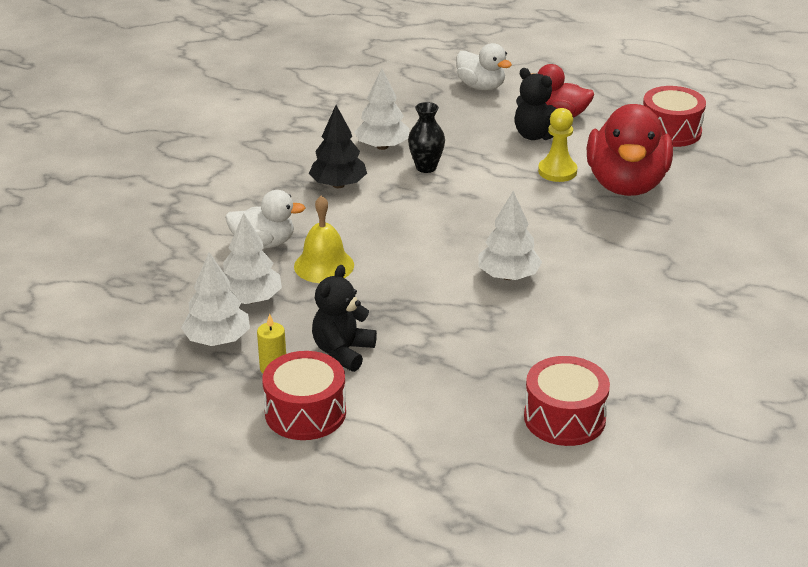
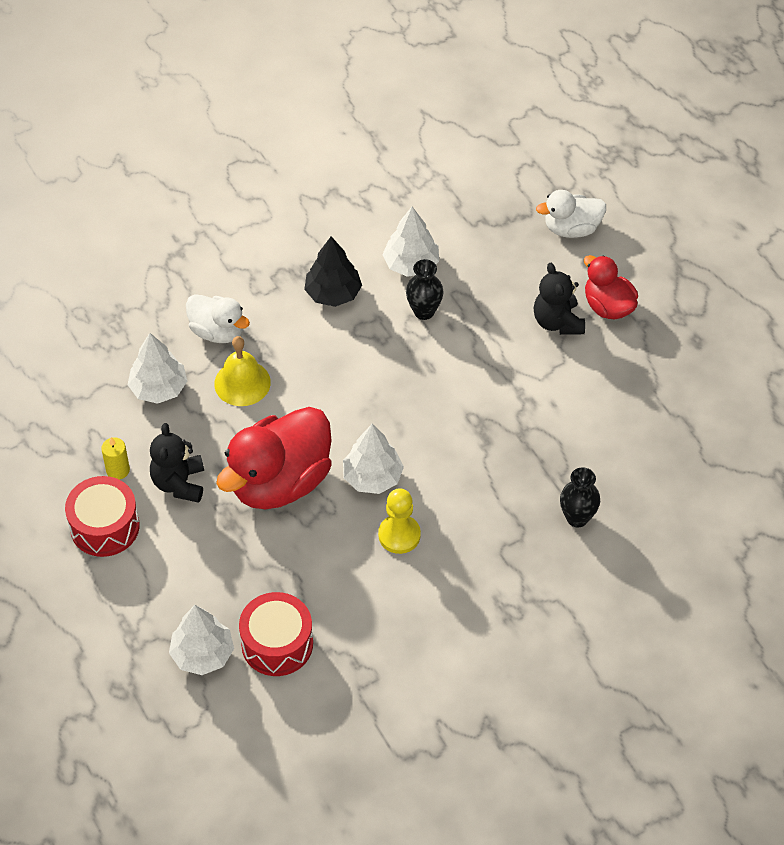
camera: 35 degrees right, 20 degrees up
white tree [181,252,250,346] -> white tree moved to [169,605,234,675]
black teddy bear [312,265,377,372] -> black teddy bear turned 60 degrees counterclockwise [150,423,204,503]
white duck [456,43,512,90] -> white duck turned 90 degrees clockwise [536,190,606,238]
yellow pawn [538,108,577,182] -> yellow pawn moved to [378,489,421,554]
red duck [586,104,673,196] -> red duck moved to [216,407,332,509]
red drum [643,86,706,147] -> none
none -> black vase [560,468,600,527]

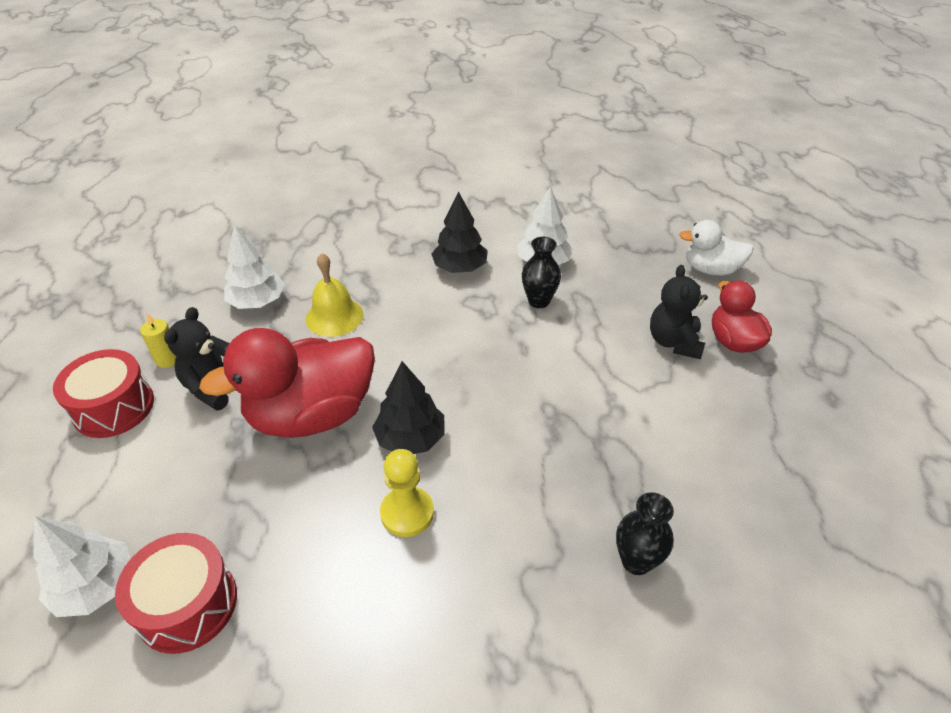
camera: 20 degrees right, 10 degrees down
white duck [186,294,250,343] -> none
white tree [343,424,404,494] -> black tree [372,361,445,454]

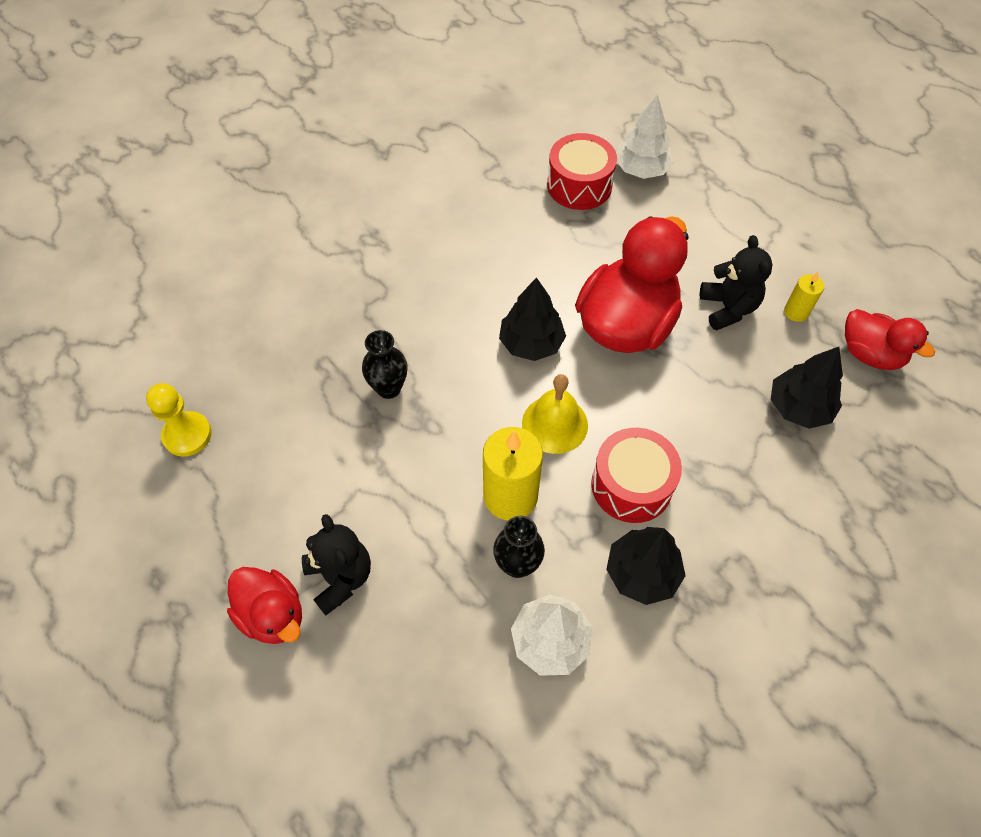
camera: 150 degrees right, 15 degrees up
red drum [53,349,154,438] -> red drum moved to [591,428,682,523]
white tree [224,225,285,309] -> black tree [771,347,843,429]
yellow bell [306,253,363,337] -> yellow bell moved to [522,374,588,454]
yellow pawn [380,449,434,537] -> yellow pawn moved to [146,383,212,457]
black vase [616,492,674,575] -> black vase moved to [362,330,408,399]
white duck [679,220,754,275] -> none
none -> yellow candle [483,427,543,520]
none -> red duck [845,309,935,370]

